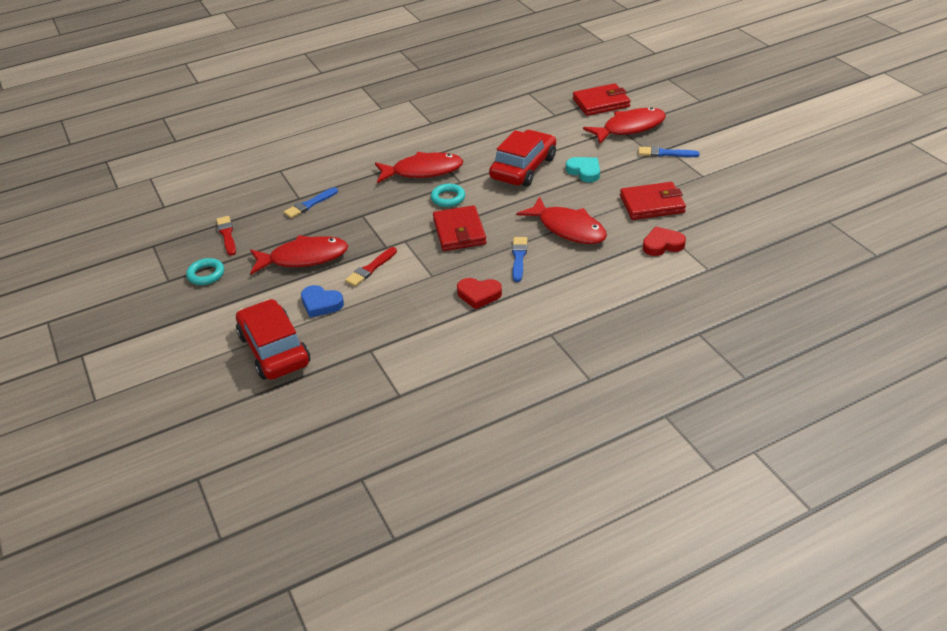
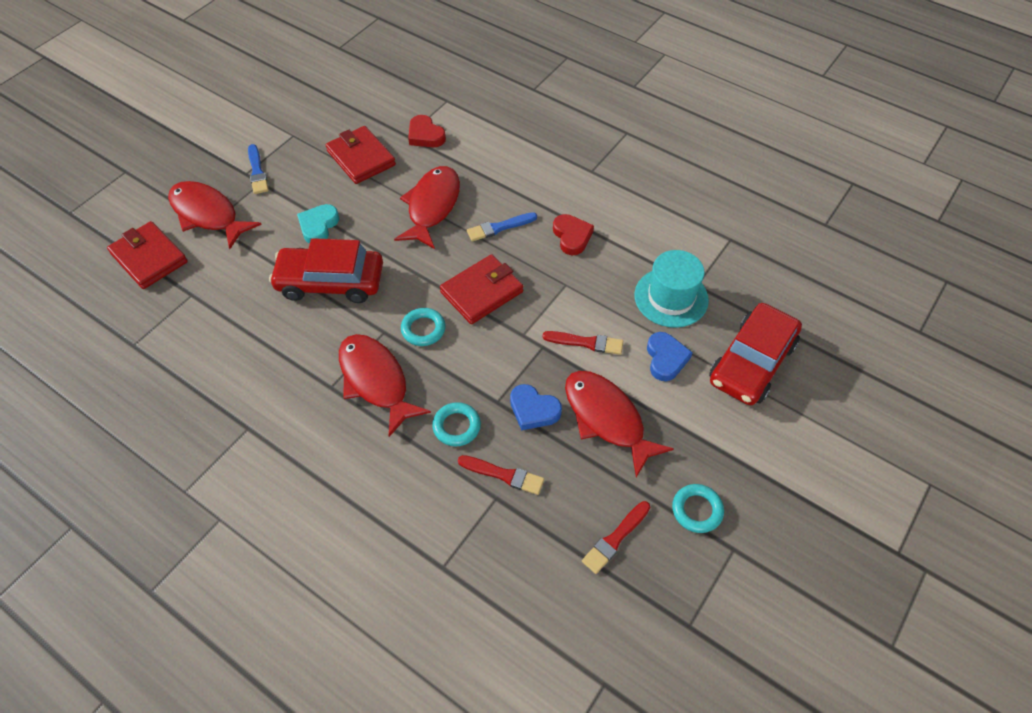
camera: 120 degrees left, 15 degrees up
blue brush [284,187,338,218] -> red brush [458,455,544,495]
none -> turquoise ring [432,402,481,447]
none -> blue heart [510,384,562,430]
none -> turquoise hat [634,250,709,328]

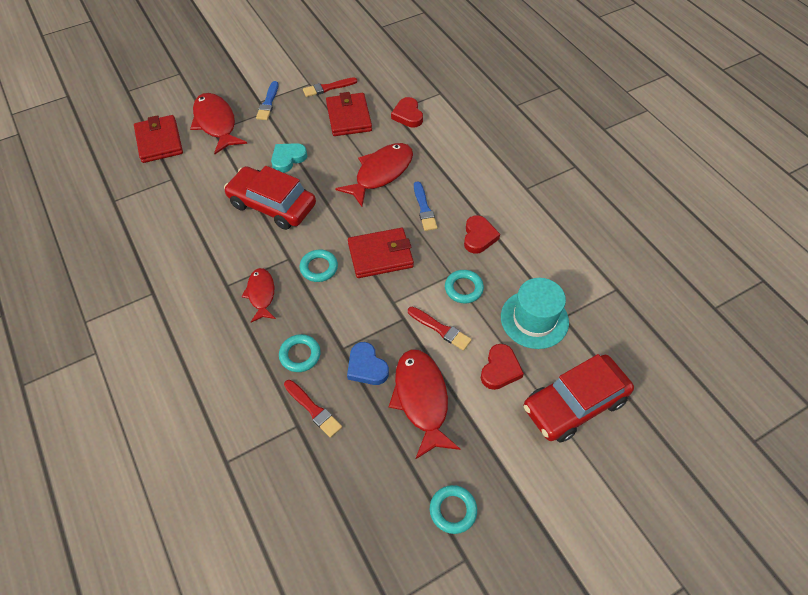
camera: 25 degrees right, 0 degrees up
red fish [339,334,431,437] -> red fish [241,268,276,322], size x0.61
blue brush [467,212,537,241] -> blue brush turned 105 degrees counterclockwise [414,181,438,231]
red brush [582,501,650,574] -> red brush moved to [303,77,357,97]
blue heart [647,332,693,381] -> red heart [481,344,524,390]
none -> turquoise ring [445,270,484,304]

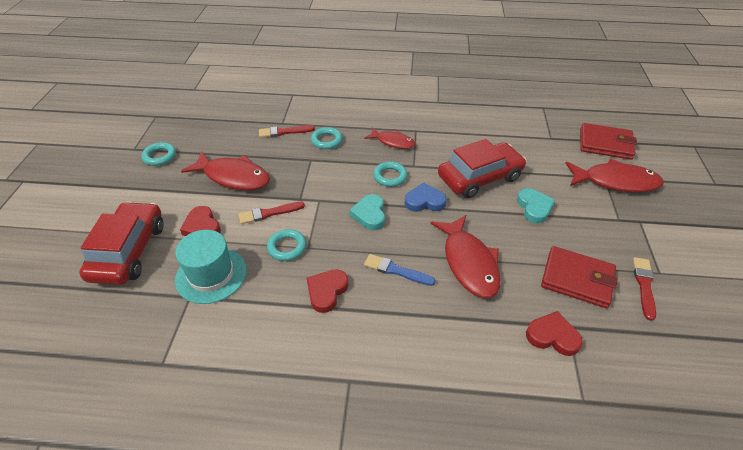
camera: 125 degrees right, 10 degrees down
blue brush [256,81,278,120] -> none
blue heart [347,342,389,385] -> blue heart moved to [405,183,447,212]
red wallet [348,228,414,278] -> turquoise heart [350,194,385,230]
red heart [464,215,500,254] -> red heart turned 75 degrees clockwise [307,269,348,313]

